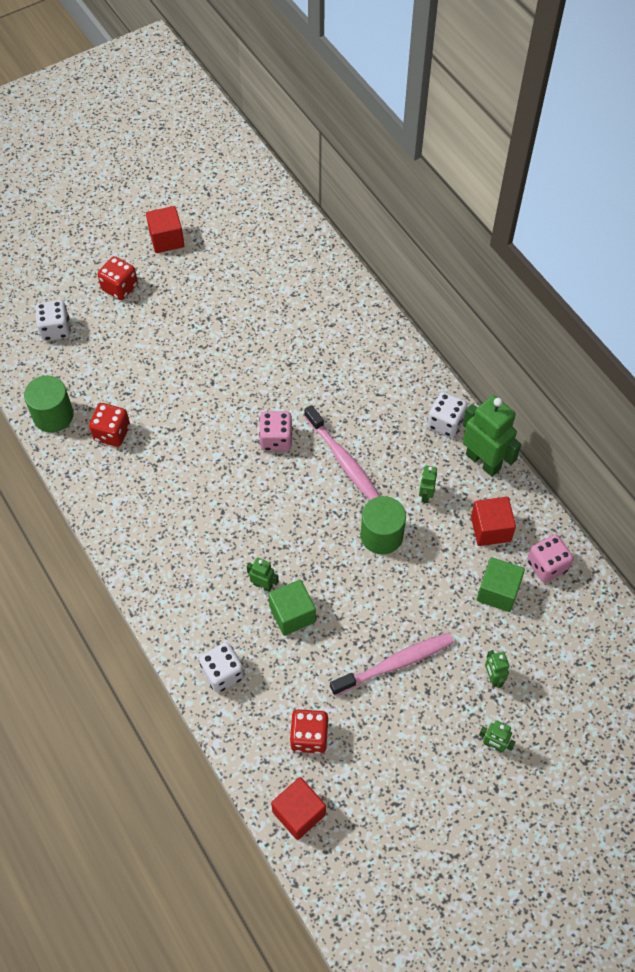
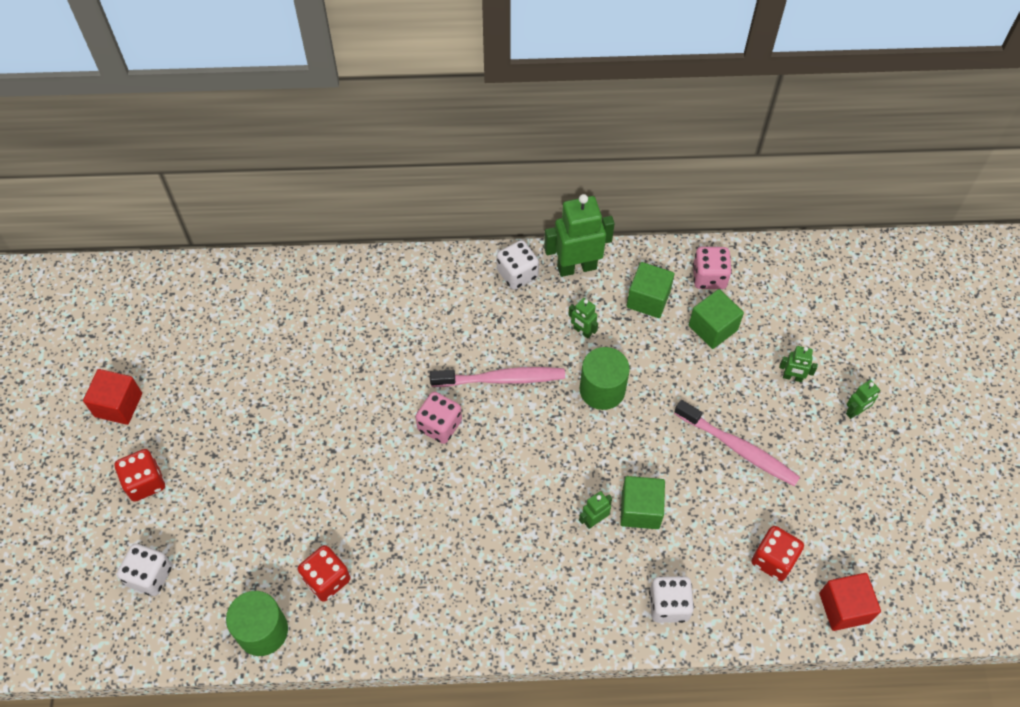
camera: 60 degrees left, 0 degrees up
pink toothbrush [330,633,454,696] -> pink toothbrush turned 120 degrees clockwise [674,400,800,486]
red cube [471,497,516,546] -> green cube [627,262,674,318]

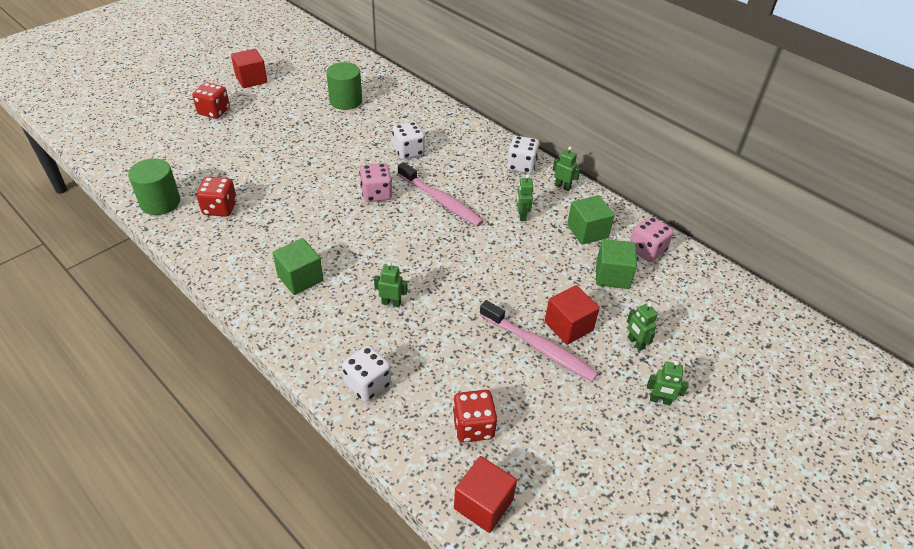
camera: 45 degrees right, 15 degrees down
white dice [117,544,172,596] -> white dice moved to [392,122,425,159]
green robot [544,194,615,277] -> green robot [553,147,581,191], size x0.48
green cylinder [580,347,630,410] -> green cylinder moved to [326,62,362,110]
green cube [620,476,665,529] -> green cube moved to [273,238,324,295]
pink toothbrush [674,400,800,486] -> pink toothbrush turned 45 degrees counterclockwise [479,300,598,382]
none -> red cube [545,285,600,345]

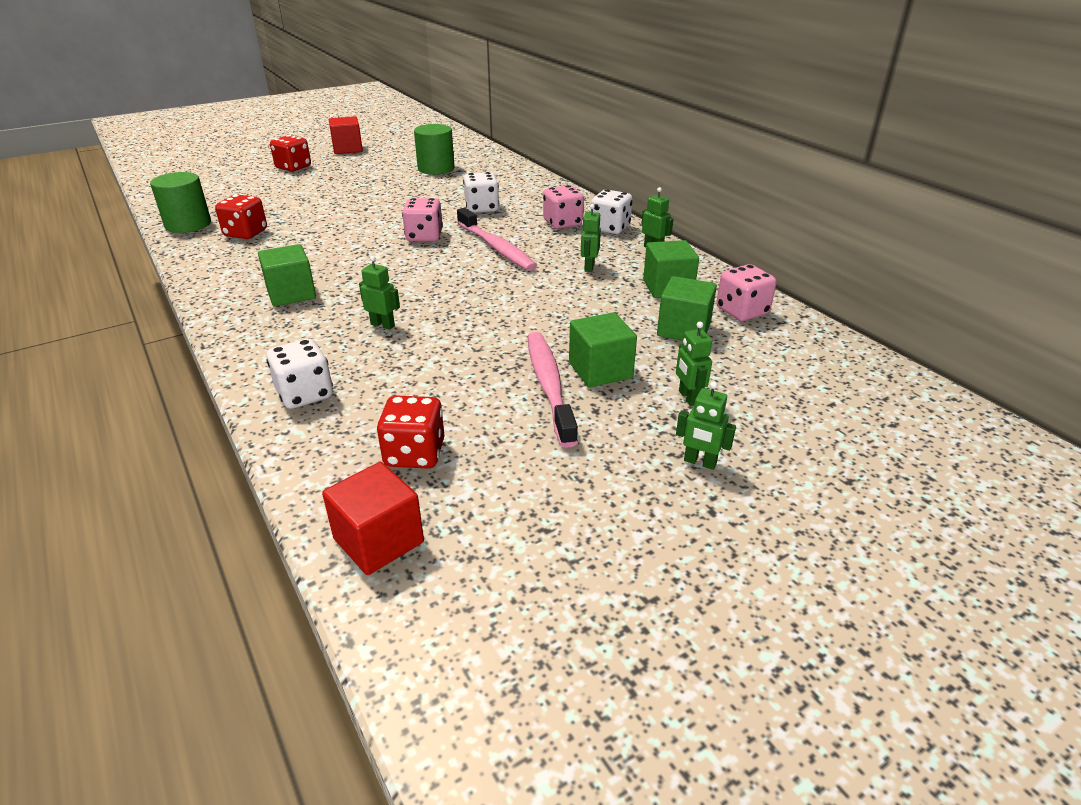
camera: 15 degrees right, 10 degrees down
pink toothbrush [479,300,598,382] -> pink toothbrush turned 150 degrees counterclockwise [528,332,578,448]
red cube [545,285,600,345] -> green cube [569,312,637,388]
none -> pink dice [543,185,584,229]

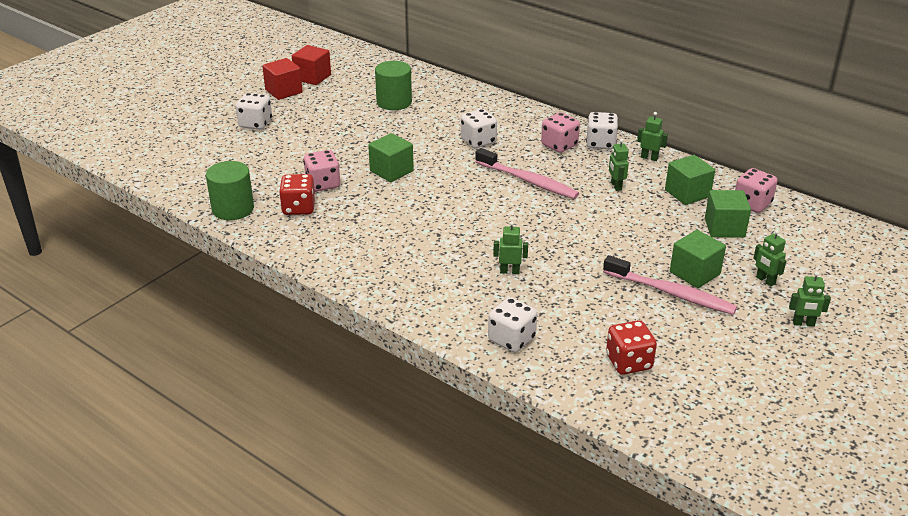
camera: 20 degrees left, 0 degrees up
green cube [258,244,316,306] -> green cube moved to [368,133,414,182]
red dice [270,135,311,172] -> white dice [236,93,272,130]
red cube [322,462,424,575] -> red cube moved to [292,45,331,85]
pink dice [402,198,443,241] -> pink dice moved to [303,150,340,192]
pink toothbrush [528,332,578,448] -> pink toothbrush turned 150 degrees clockwise [603,255,737,315]

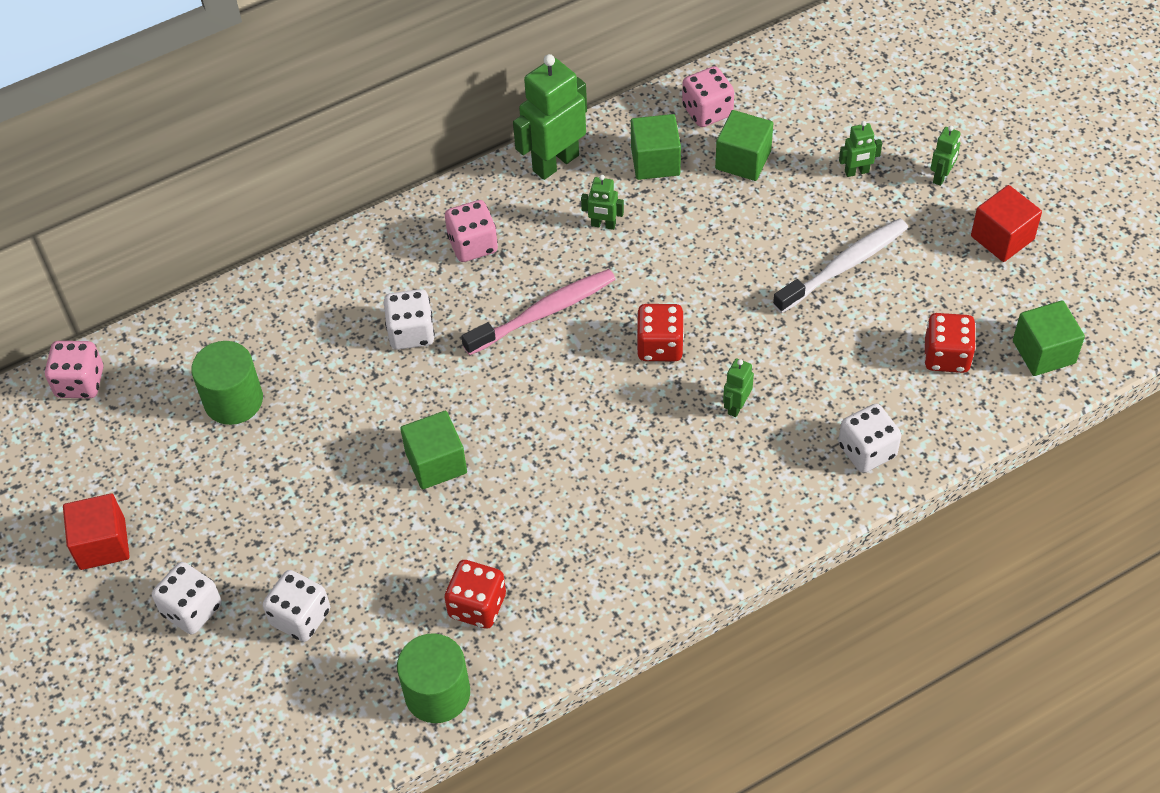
camera: 65 degrees left, 20 degrees up
red cube [292,45,331,85] -> red cube moved to [971,185,1042,262]
pink dice [303,150,340,192] -> pink dice moved to [45,341,103,398]
white dice [586,112,618,150] -> white dice moved to [263,570,330,642]
pink toothbrush [603,255,737,315] -> white toothbrush [773,218,908,313]
green robot [637,112,668,161] -> green robot [513,54,587,180], size x2.07
green cube [670,230,726,288] -> green cube moved to [1013,300,1085,376]
none -> red dice [636,304,684,361]

